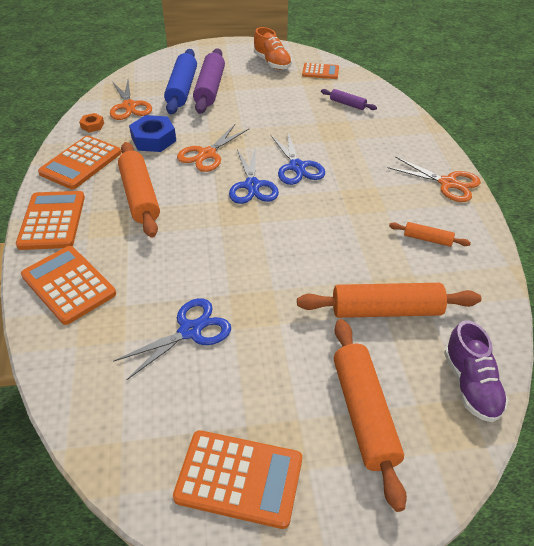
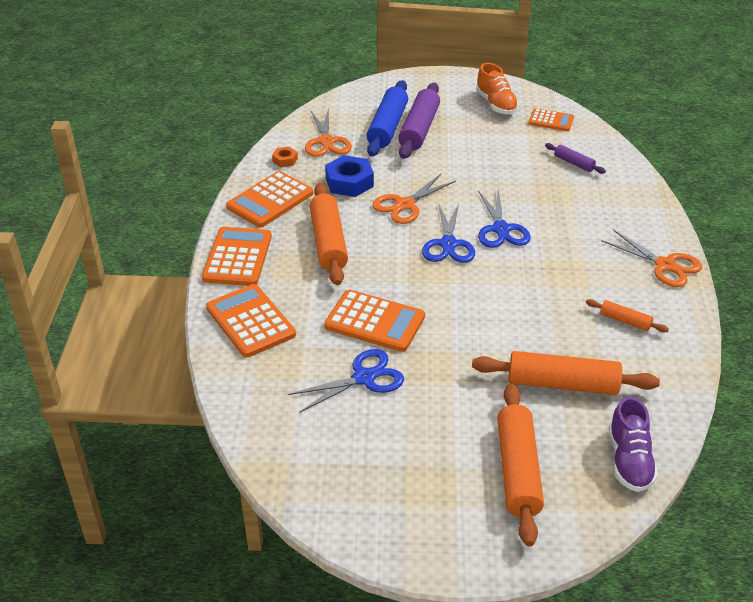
camera: 10 degrees right, 5 degrees down
orange calculator [173,430,302,529] -> orange calculator moved to [324,290,425,352]

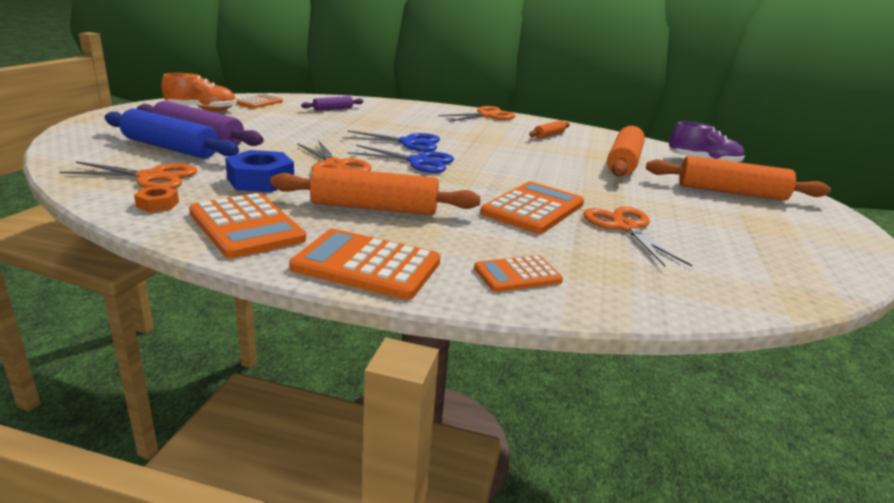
camera: 80 degrees left, 15 degrees down
orange calculator [206,284,296,358] -> orange calculator [474,255,563,292], size x0.60
blue scissors [288,349,404,413] -> orange scissors [583,207,692,267]

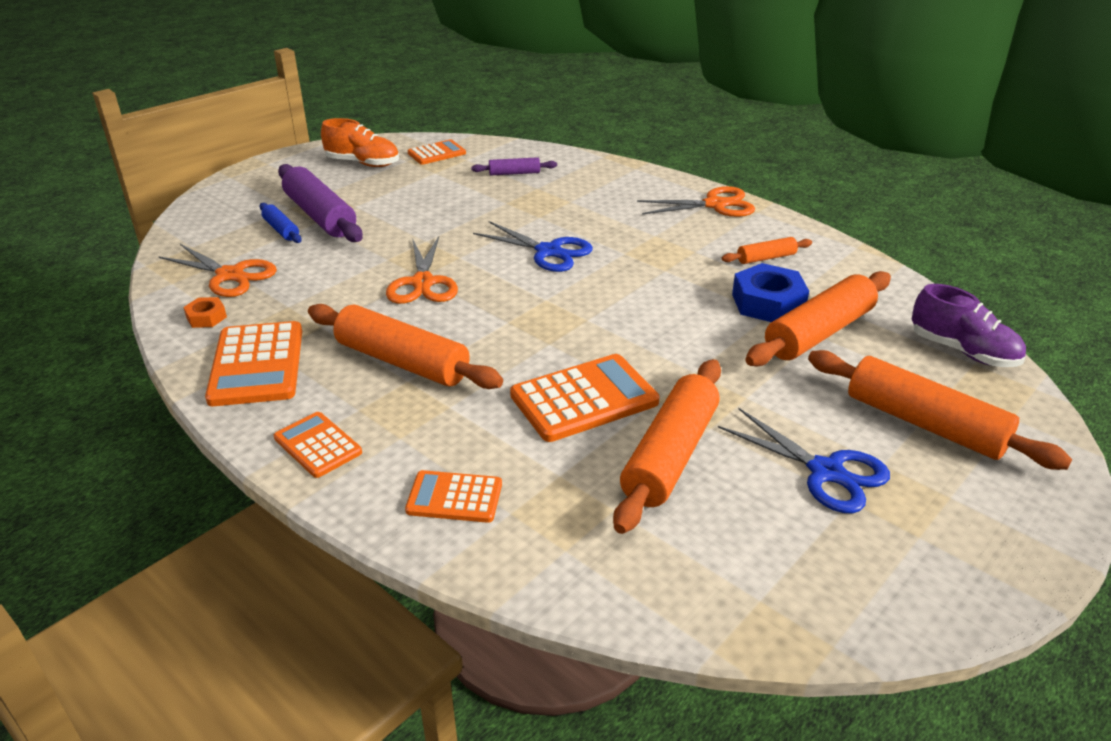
camera: 30 degrees right, 10 degrees up
blue rolling pin [104,109,239,159] -> blue rolling pin [259,203,302,243], size x0.50
blue nut [225,150,294,192] -> blue nut moved to [732,263,809,322]
orange calculator [289,229,440,300] -> orange calculator [274,412,362,478], size x0.60
blue scissors [348,145,454,173] -> blue scissors moved to [718,408,890,514]
orange scissors [583,207,692,267] -> orange rolling pin [613,359,721,534]

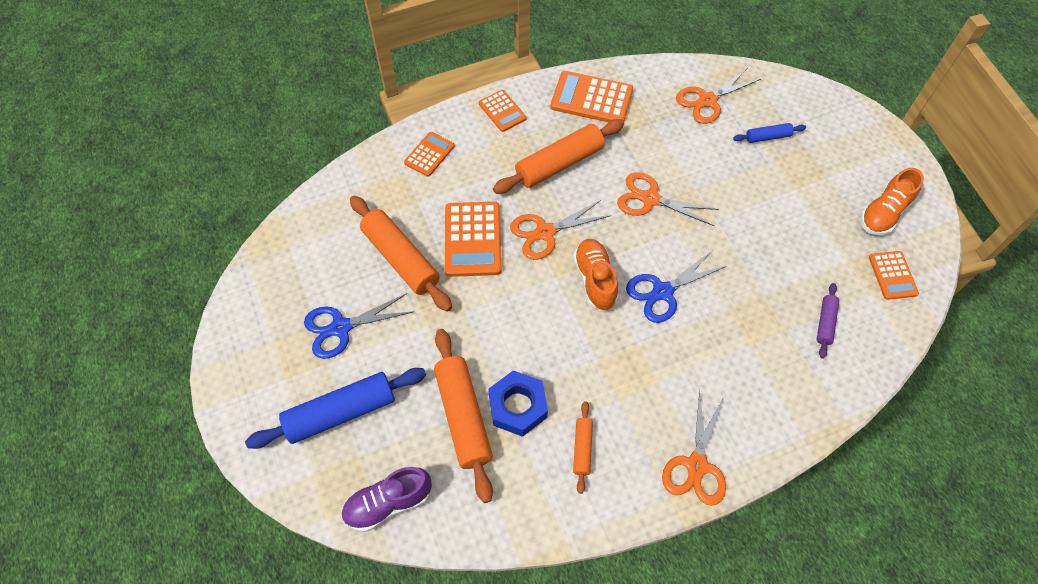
camera: 115 degrees right, 25 degrees up
orange nut [183,297,227,328] -> none
orange calculator [274,412,362,478] -> orange calculator turned 75 degrees clockwise [479,90,526,132]
purple rolling pin [278,164,363,242] -> none
orange rolling pin [808,350,1072,470] -> blue rolling pin [245,368,426,449]
none -> orange scissors [510,200,611,260]
none -> orange shoe [573,239,618,310]

